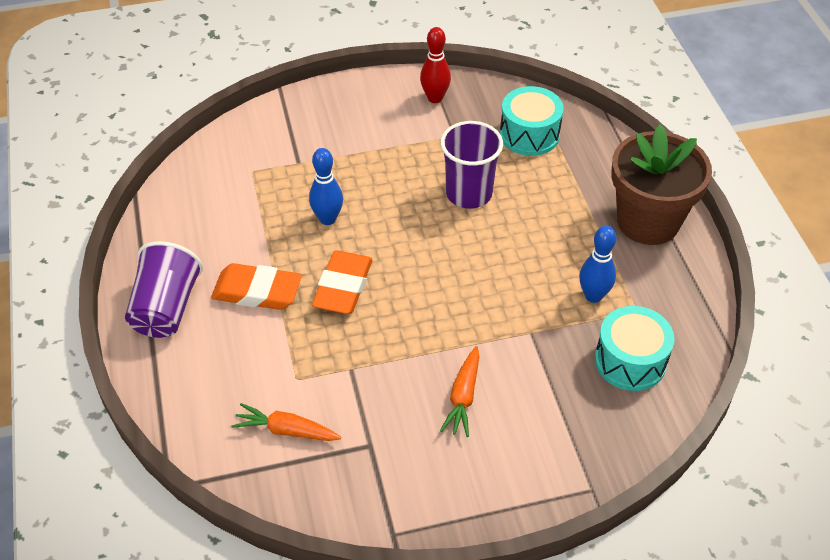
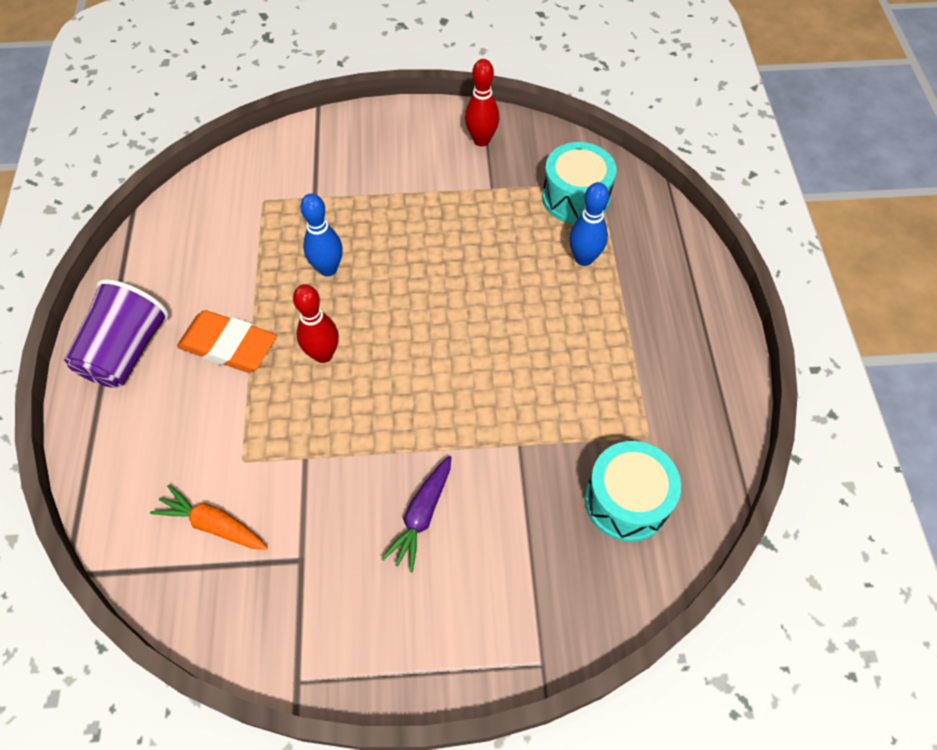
camera: 10 degrees right, 10 degrees up
orange eraser [312,250,373,314] -> red bowling pin [293,284,339,363]
orange carrot [440,346,480,437] -> purple carrot [381,456,451,572]
purple cup [441,121,503,208] -> none
blue bowling pin [579,226,617,303] -> blue bowling pin moved to [569,182,609,266]
brown flower pot [611,125,712,245] -> none

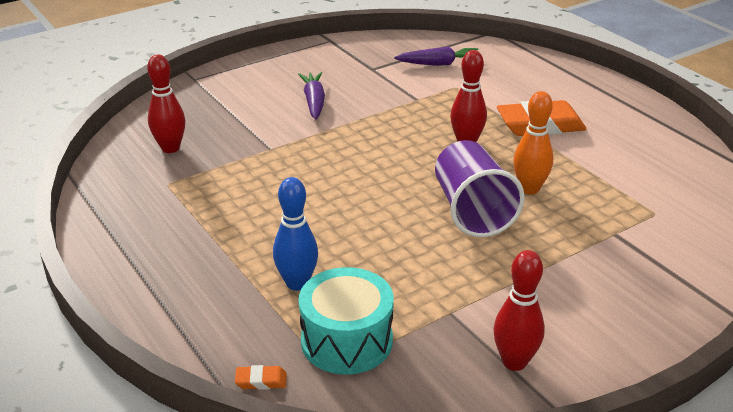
camera: 150 degrees right, 25 degrees down
purple cup [64,279,169,388] -> purple cup moved to [435,140,525,237]
orange carrot [150,485,268,550] -> purple carrot [394,46,478,66]
blue bowling pin [300,193,343,277] -> orange bowling pin [513,91,553,195]
turquoise drum [585,441,681,542] -> red bowling pin [147,55,185,153]
none -> orange eraser [235,365,287,390]

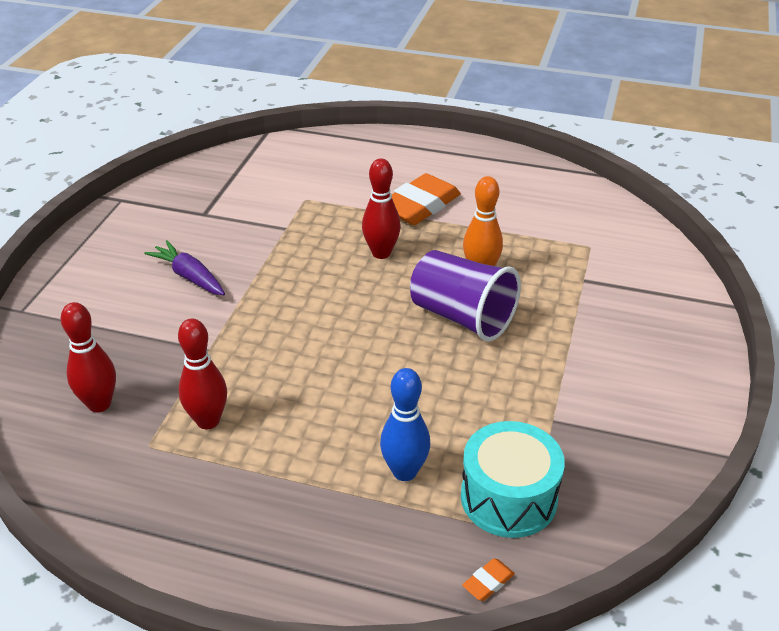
camera: 40 degrees left, 5 degrees up
purple carrot [394,46,478,66] -> none
red bowling pin [493,250,545,371] -> red bowling pin moved to [178,319,227,429]

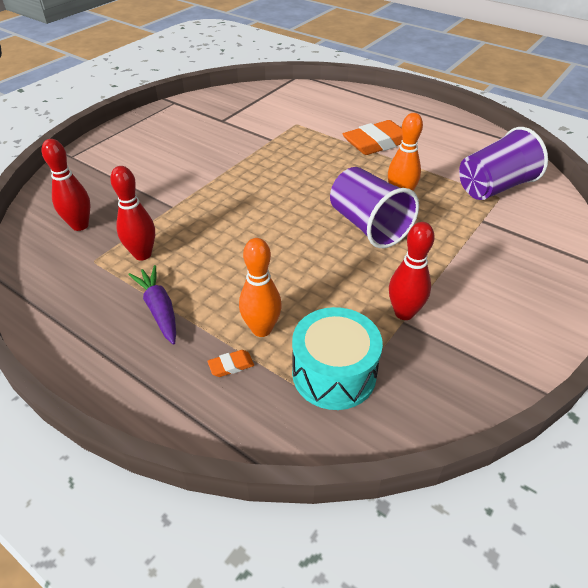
camera: 20 degrees right, 5 degrees up
purple carrot [144,240,225,295] -> purple carrot moved to [128,265,176,345]
red bowling pin [362,158,401,259] -> red bowling pin moved to [389,222,435,320]
blue bowling pin [380,368,430,481] -> orange bowling pin [239,238,282,337]
orange eraser [462,558,515,601] -> orange eraser moved to [207,350,254,377]
none -> purple cup [459,127,548,200]

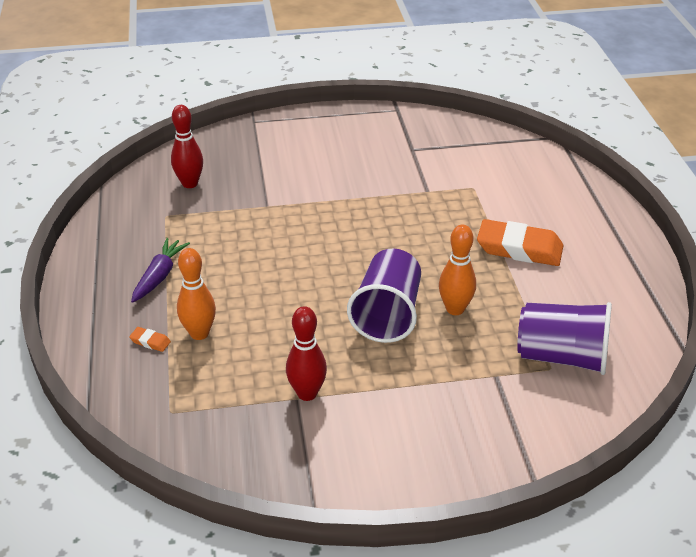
camera: 45 degrees right, 5 degrees down
red bowling pin [110,166,155,260] -> none
turquoise drum [292,307,383,410] -> none

